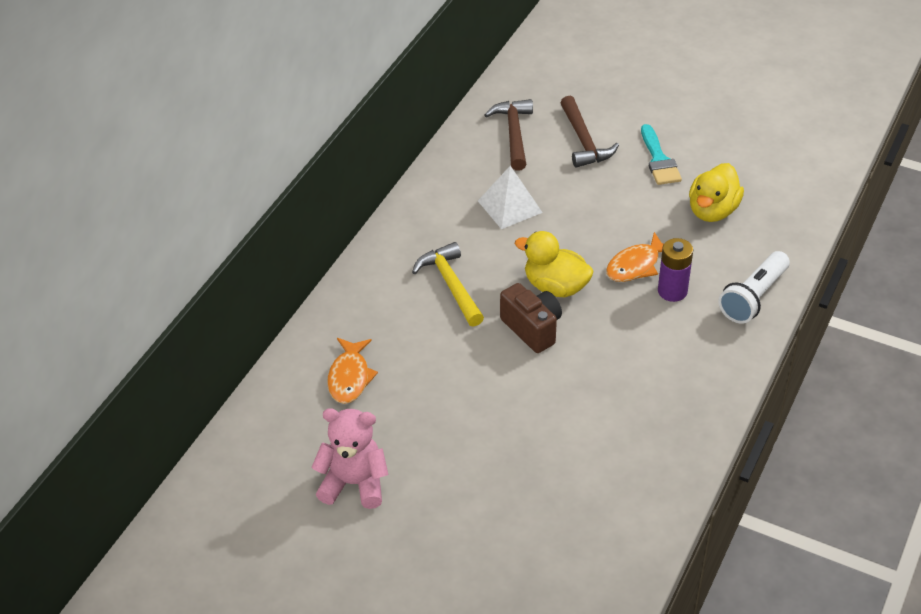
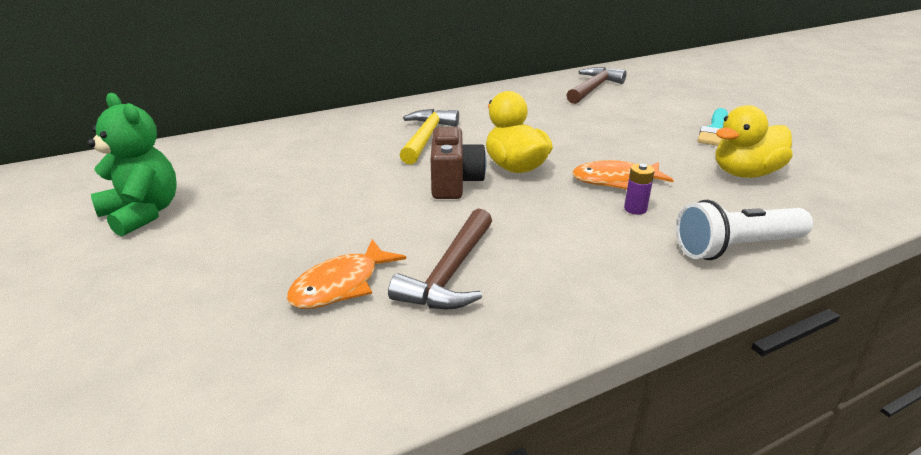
camera: 35 degrees right, 15 degrees down
pink teddy bear [311,408,389,509] -> green teddy bear [87,93,177,236]
orange fish [327,338,378,404] -> orange fish moved to [287,239,406,309]
white pyramid [478,166,543,229] -> none
brown hammer [560,96,619,168] -> brown hammer moved to [388,209,492,309]
purple battery [658,238,693,302] -> purple battery [624,164,655,215], size x0.59

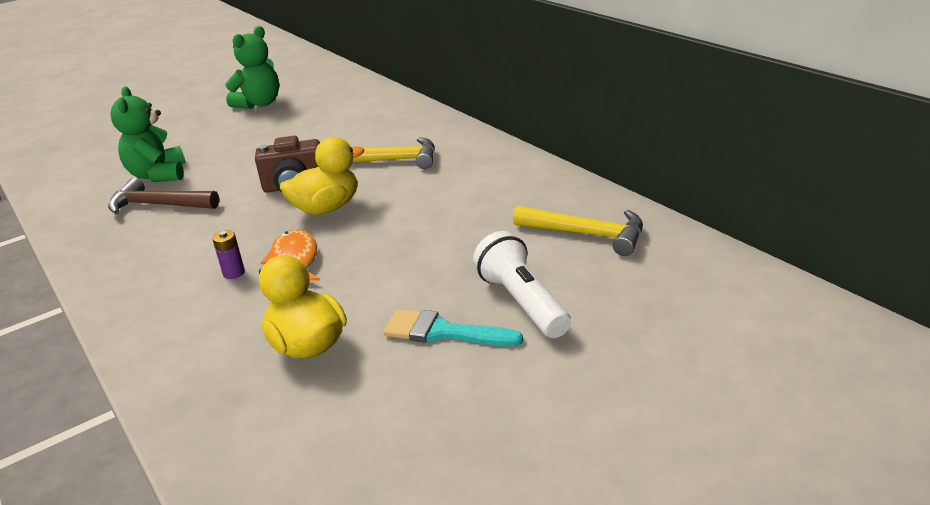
camera: 85 degrees right, 0 degrees up
orange fish [287,239,406,309] -> green teddy bear [110,87,185,182]
brown hammer [567,67,627,104] -> yellow hammer [513,205,643,256]
white flashlight [676,200,813,260] -> white flashlight moved to [473,231,571,338]

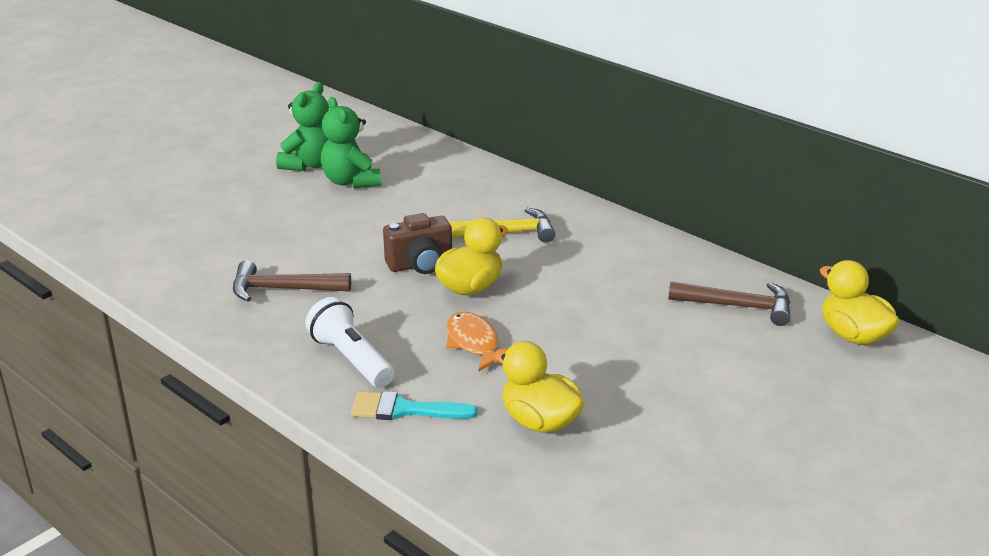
camera: 15 degrees left, 0 degrees up
green teddy bear [110,87,185,182] -> green teddy bear moved to [321,97,381,188]
purple battery [212,230,245,279] -> none
turquoise brush [383,309,523,346] -> turquoise brush moved to [351,391,477,420]
white flashlight [473,231,571,338] -> white flashlight moved to [305,297,395,388]
yellow hammer [513,205,643,256] -> brown hammer [669,281,790,326]
none -> yellow duck [820,260,899,345]

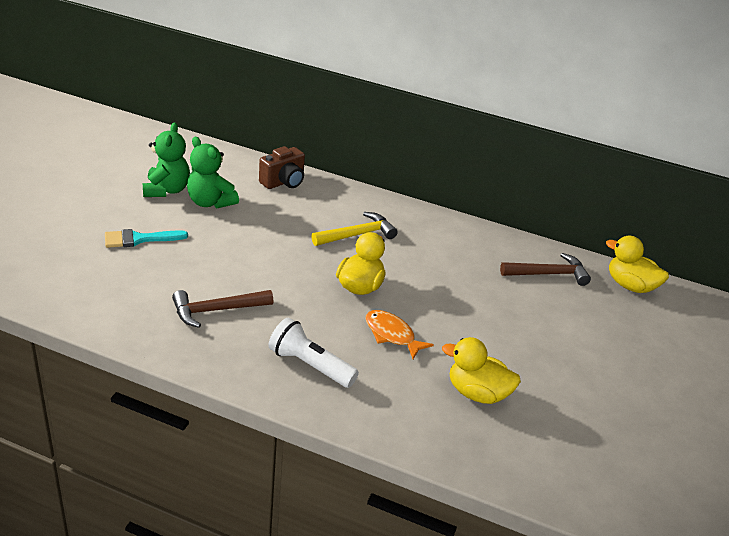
camera: 25 degrees left, 5 degrees up
turquoise brush [351,391,477,420] -> turquoise brush moved to [105,229,188,248]
brown camera [383,213,452,274] -> brown camera moved to [259,146,305,189]

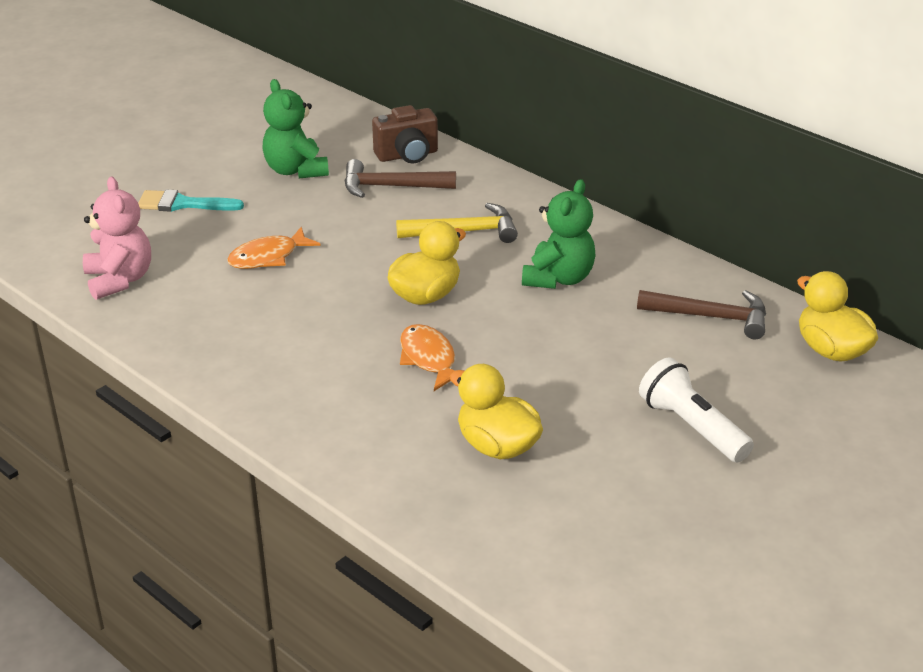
camera: 25 degrees right, 0 degrees up
green teddy bear [143,122,190,197] -> green teddy bear moved to [522,179,596,289]
brown hammer [172,290,273,328] -> brown hammer moved to [344,159,456,198]
white flashlight [268,318,359,388] -> white flashlight moved to [639,357,754,462]
none -> pink teddy bear [83,177,151,300]
none -> orange fish [227,227,321,269]

